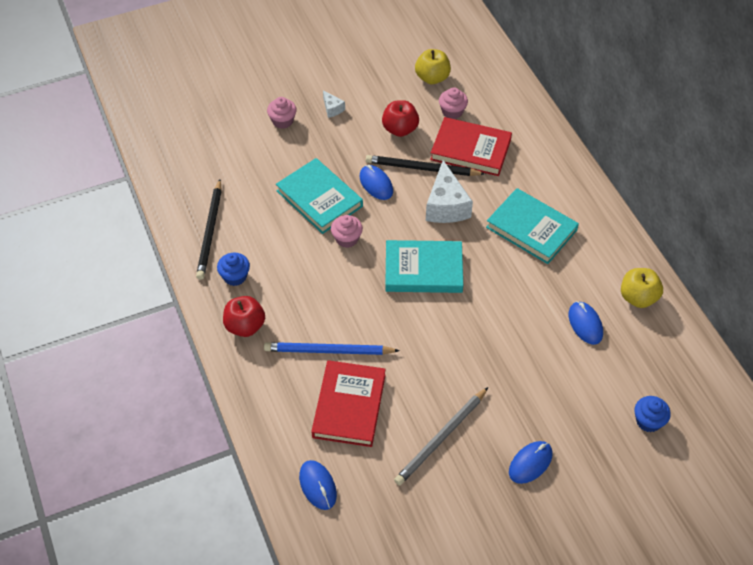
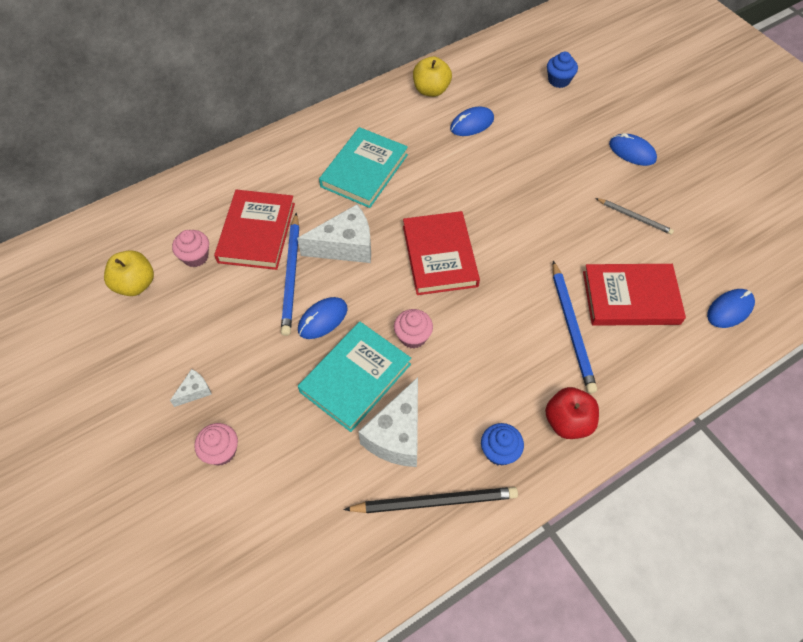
camera: 100 degrees left, 5 degrees up
black pencil [366,155,485,176] -> blue pencil [281,213,299,336]
red apple [382,100,419,137] -> none
turquoise book [385,240,463,293] -> red book [403,211,480,295]
grey pencil [394,387,488,486] -> grey pencil [596,198,674,235], size x0.60
none -> white cheese [358,377,418,467]

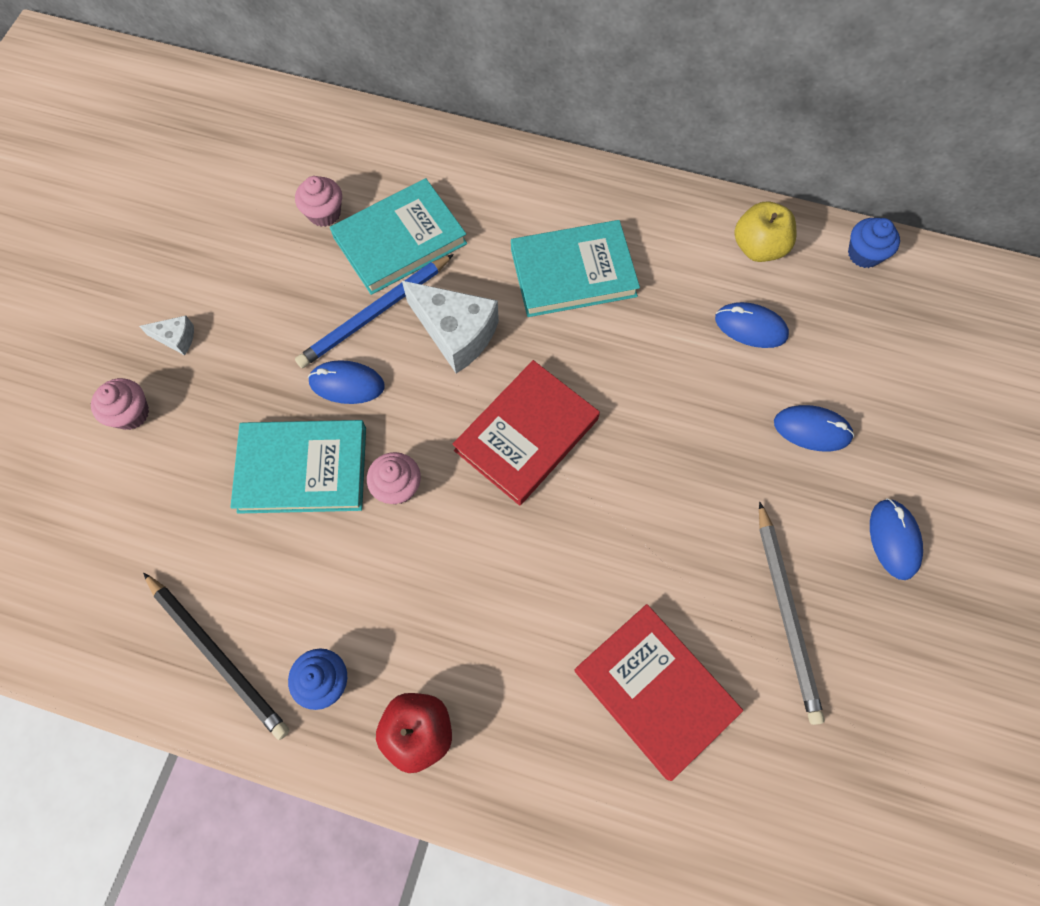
camera: 50 degrees right, 10 degrees up
yellow apple [104,250,154,296] -> none
red book [214,190,295,270] -> turquoise book [330,178,467,295]
white cheese [358,377,418,467] -> none
blue cupcake [547,52,578,88] -> blue cupcake moved to [848,218,900,268]
blue pencil [553,261,597,393] -> none
grey pencil [596,198,674,235] -> grey pencil [759,502,825,725], size x1.67
blue mouse [707,289,755,328] -> blue mouse moved to [774,405,854,451]

